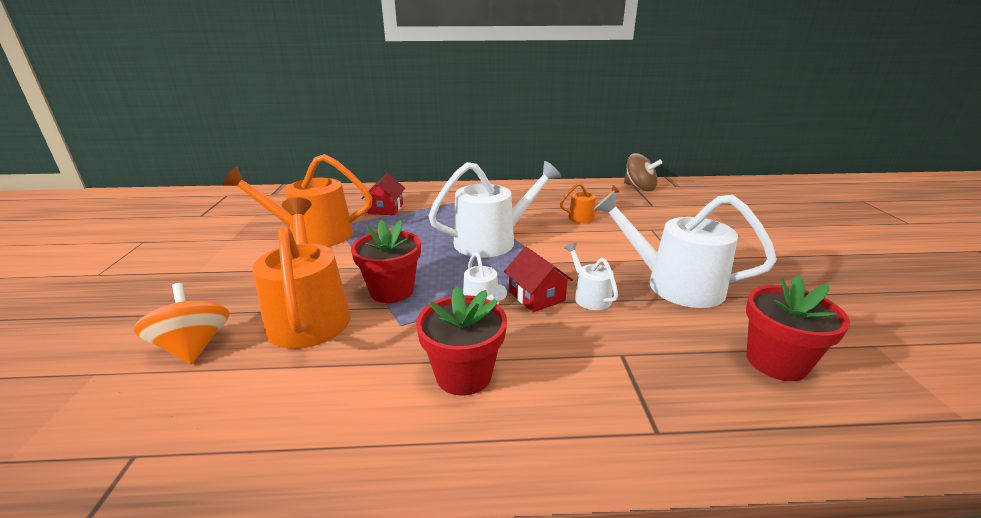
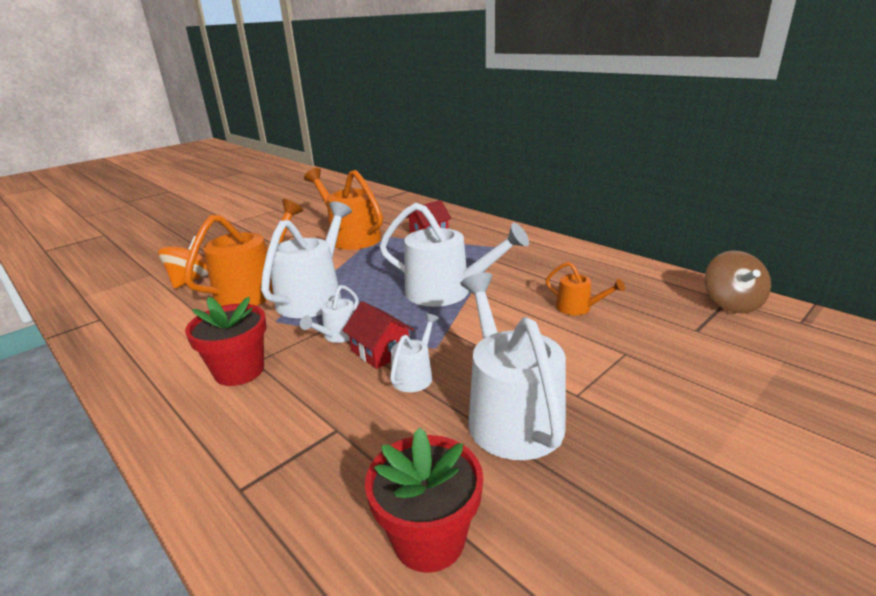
camera: 50 degrees right, 0 degrees up
red flower pot [351,220,421,303] -> white watering can [261,202,352,318]
red house [504,247,573,312] -> red house turned 60 degrees counterclockwise [342,301,414,369]

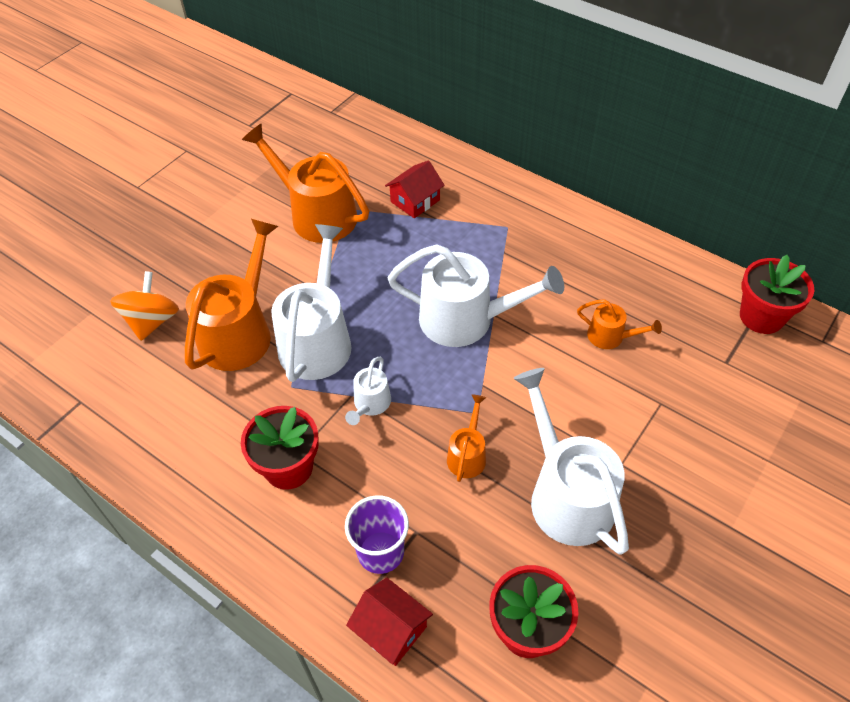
camera: 10 degrees left, 25 degrees up
red house [342,301,414,369] -> red house moved to [346,578,433,666]
white watering can [390,313,439,392] -> orange watering can [447,395,486,482]
brown spinning top [705,251,771,313] -> red flower pot [740,255,814,334]
none -> purple cup [345,495,409,574]

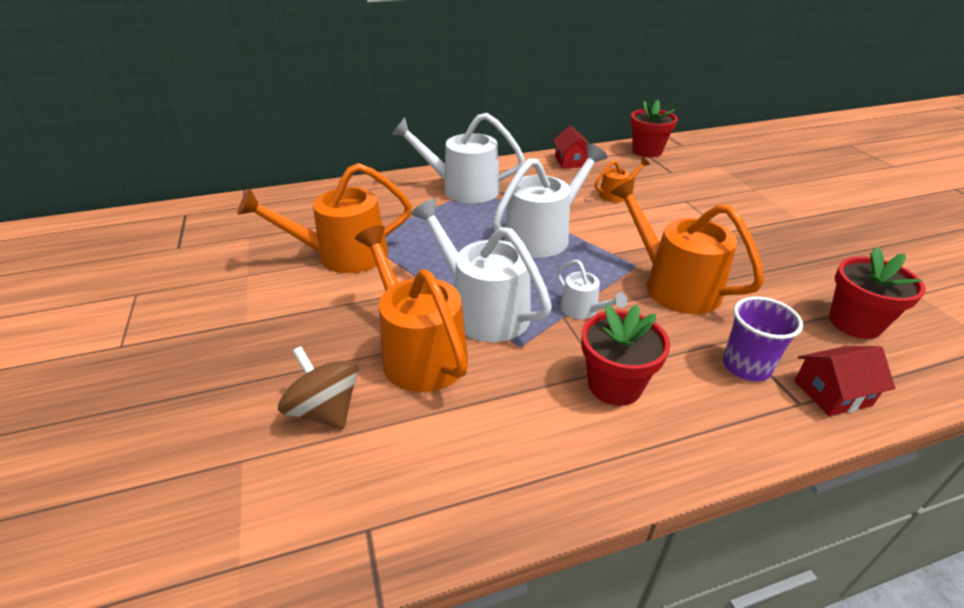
camera: 55 degrees left, 15 degrees down
orange spinning top [110,271,179,341] -> brown spinning top [278,346,359,429]
red house [385,160,445,218] -> red house moved to [553,125,589,169]
orange watering can [447,395,486,482] -> orange watering can [610,178,764,314], size x2.06
white watering can [513,368,629,555] -> white watering can moved to [391,113,525,203]

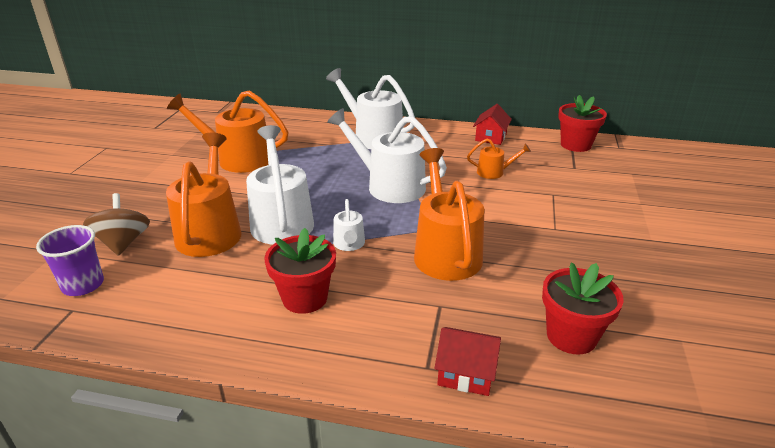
camera: 30 degrees right, 5 degrees down
white watering can [493,144,608,258] -> white watering can turned 135 degrees counterclockwise [327,108,447,203]
purple cup [723,297,803,381] -> purple cup moved to [36,225,104,296]

